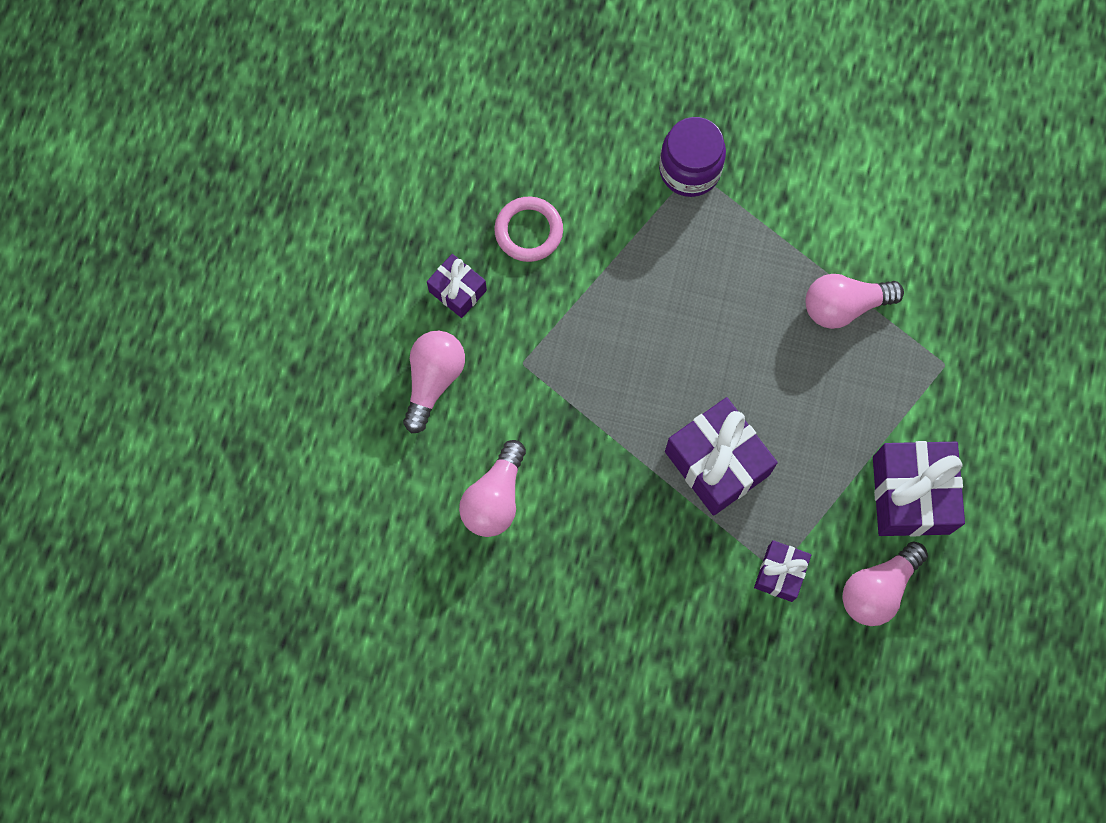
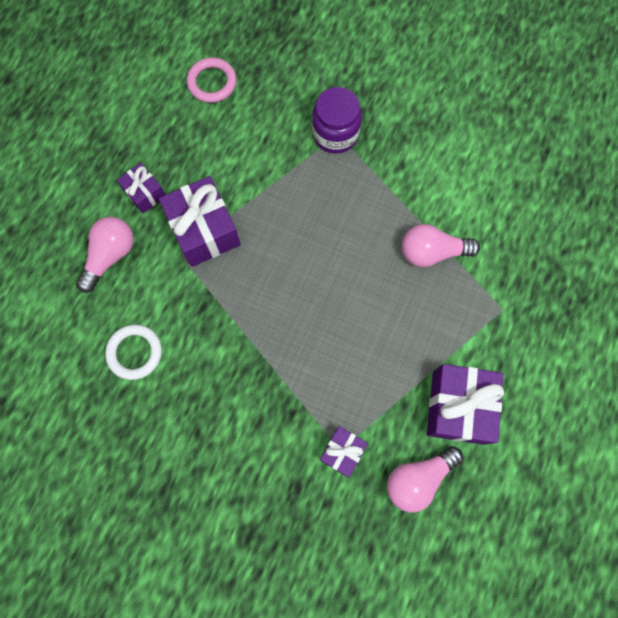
camera: 10 degrees right, 0 degrees up
pink light bulb [459,440,526,537] -> white ring [105,325,162,380]
pink ring [494,196,563,262] -> pink ring moved to [187,57,237,103]
purple gift [665,397,778,516] -> purple gift moved to [159,176,241,267]

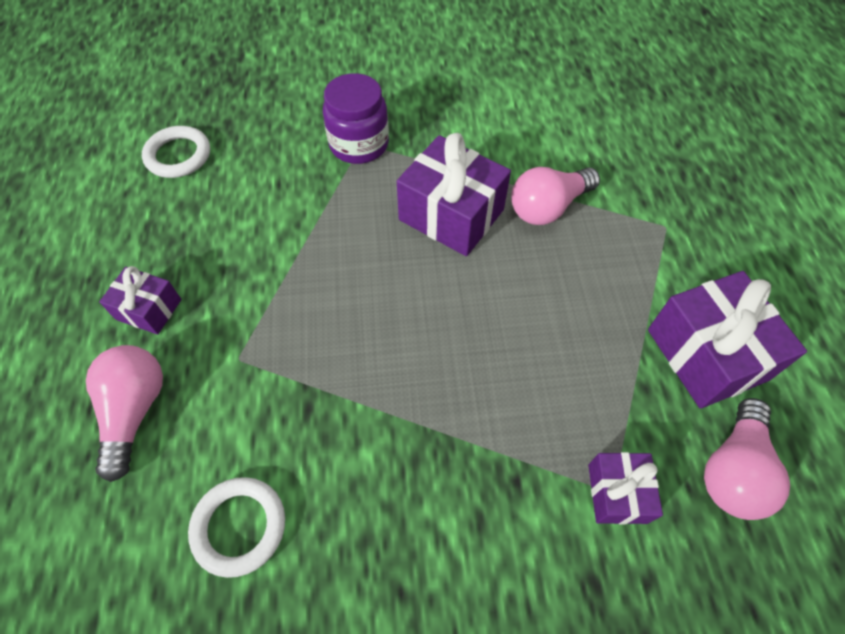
camera: 30 degrees left, 15 degrees down
purple gift [159,176,241,267] -> purple gift moved to [397,133,511,256]
pink ring [187,57,237,103] -> white ring [142,126,210,178]

